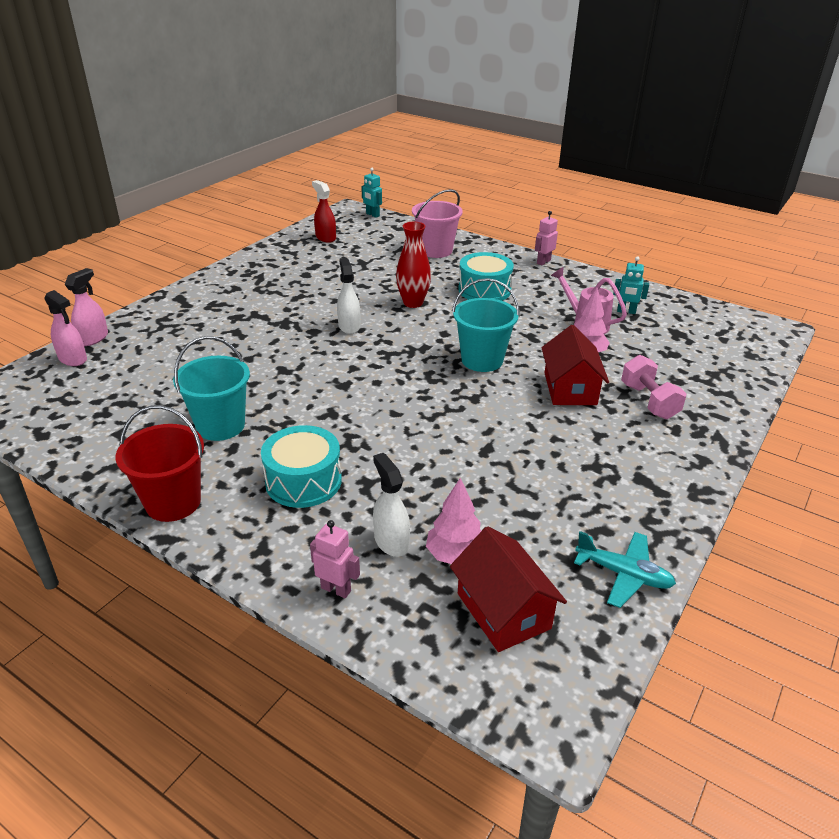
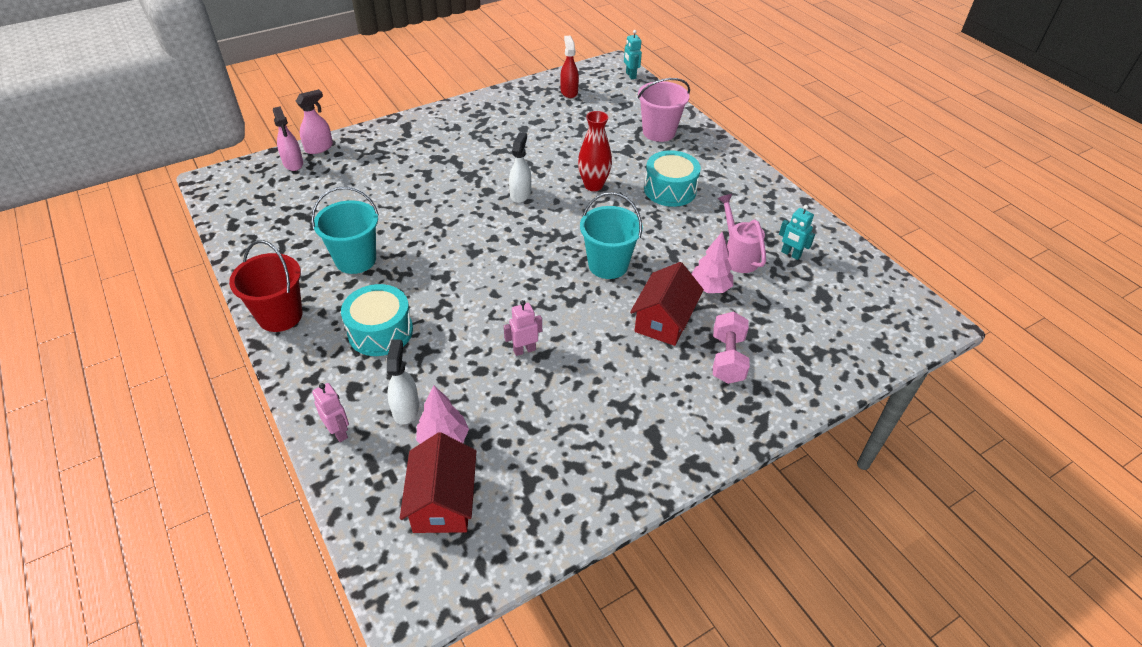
camera: 25 degrees right, 10 degrees up
pink robot [535,211,558,266] -> pink robot moved to [504,300,542,356]
turquoise plane [574,531,676,608] -> none

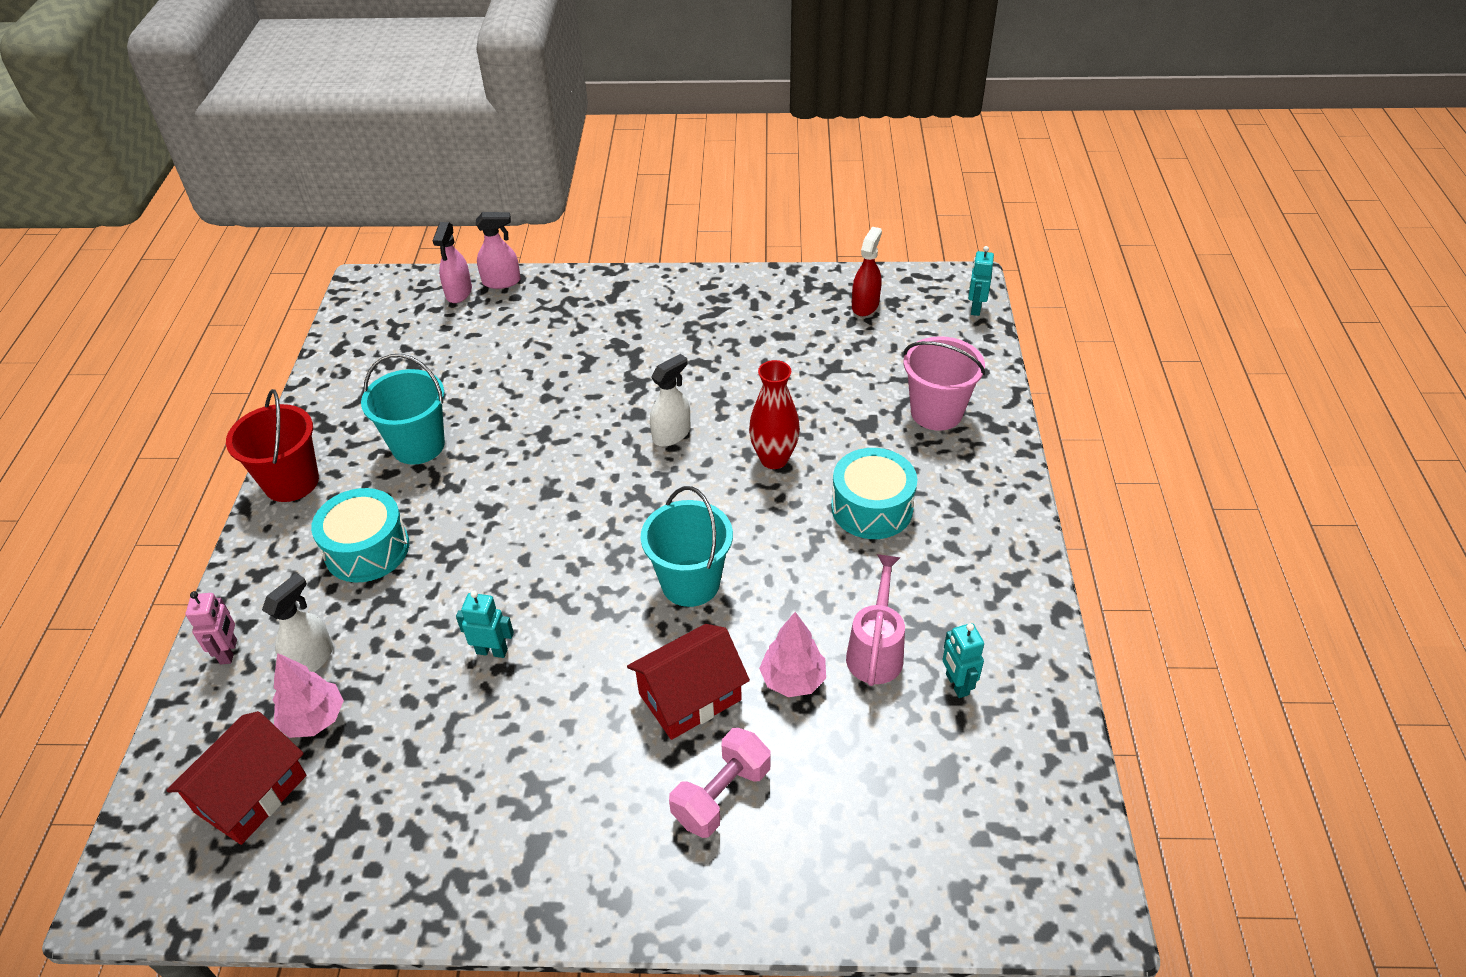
camera: 35 degrees right, 0 degrees up
pink robot [504,300,542,356] -> turquoise robot [456,590,514,658]

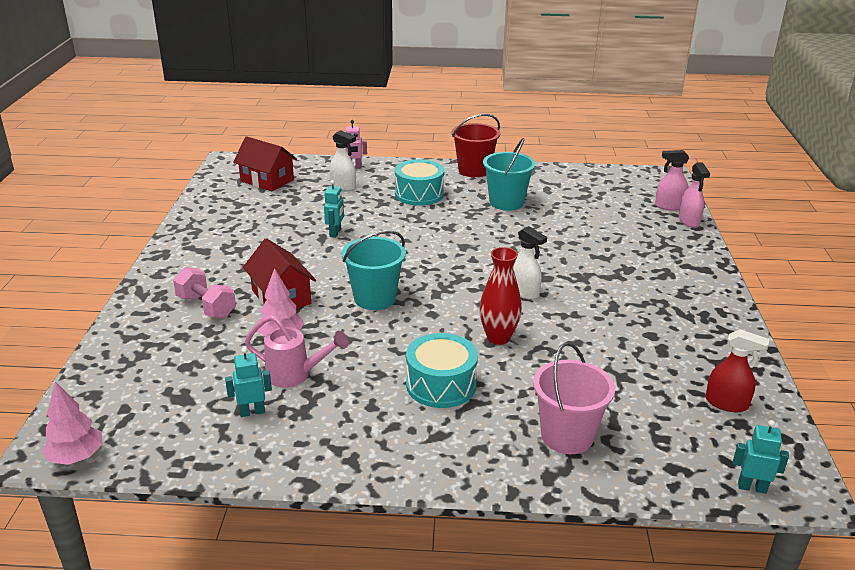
camera: 90 degrees right, 15 degrees down
pink tree [272,653,344,738] -> pink tree moved to [42,381,103,465]

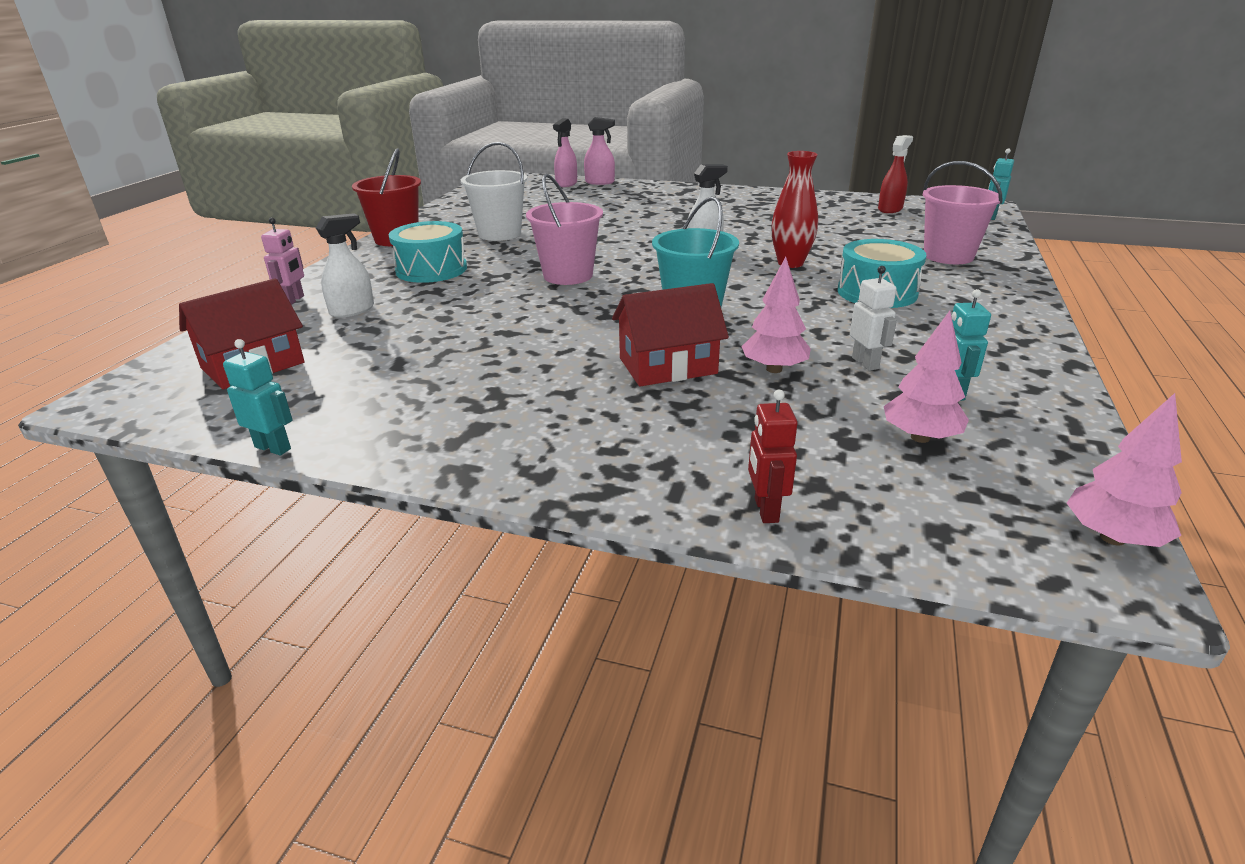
camera: 75 degrees left, 0 degrees up
pink dumbbell [173,267,236,318] -> none
pink watering can [245,315,349,388] -> white robot [850,266,897,371]
turquoise robot [324,180,344,238] -> turquoise robot moved to [223,339,293,456]
turquoise bucket [483,138,536,211] -> white bucket [461,142,527,241]
none -> pink bucket [526,174,603,285]
none -> red robot [748,390,798,523]
none -> pink tree [884,311,969,443]

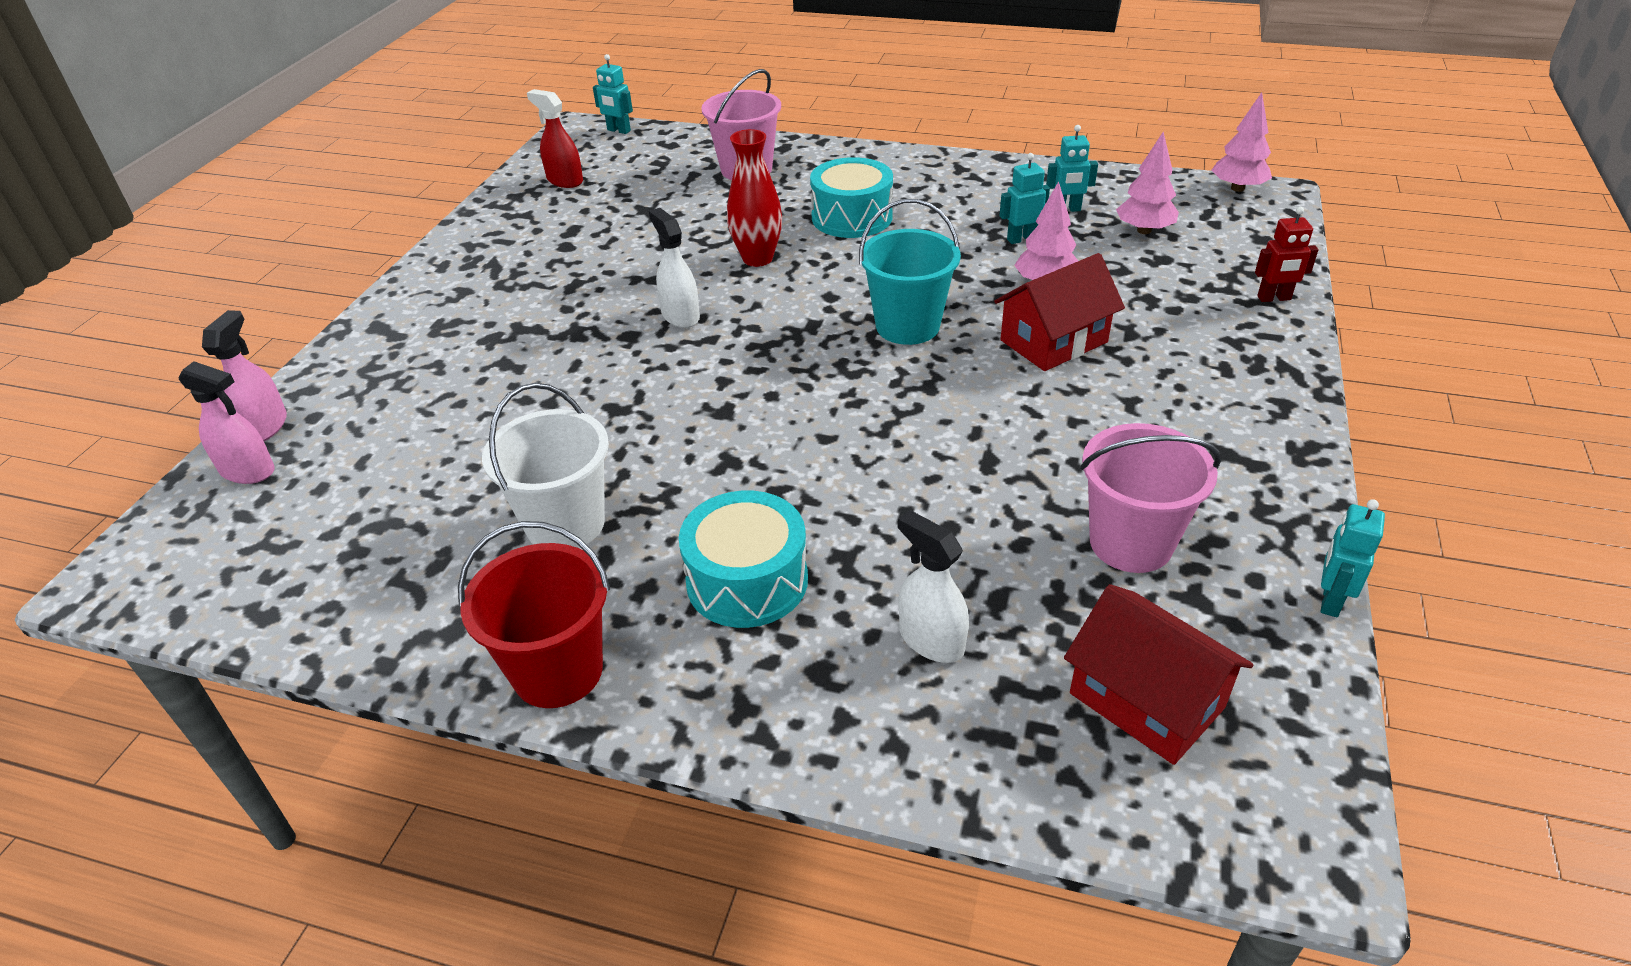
camera: 90 degrees left, 10 degrees up
pink robot [261,218,304,305] -> none
pink bucket [526,174,603,285] -> pink bucket moved to [1080,423,1221,573]
red house [612,283,729,386] -> red house turned 75 degrees clockwise [994,253,1125,371]
white robot [850,266,897,371] -> turquoise robot [999,153,1050,244]

